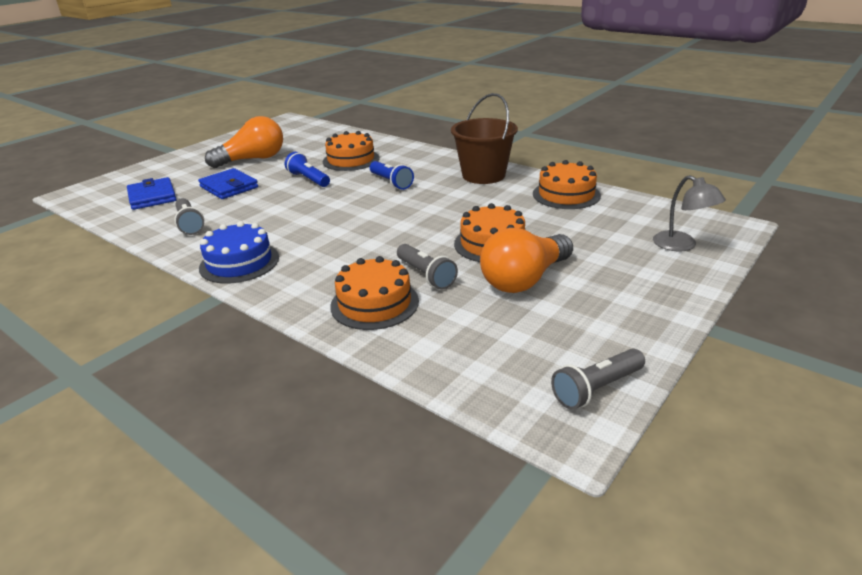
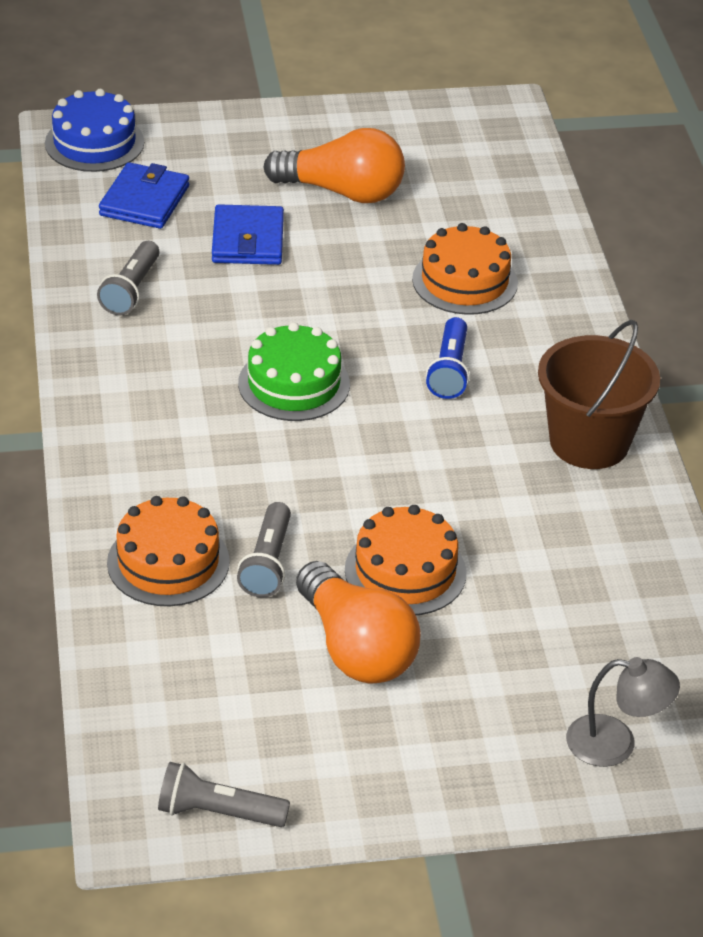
camera: 40 degrees right, 10 degrees up
blue cake [199,221,279,284] -> blue cake moved to [45,89,144,172]
blue flashlight [285,152,330,187] -> none
orange light bulb [480,228,573,293] -> orange light bulb turned 120 degrees counterclockwise [296,561,421,684]
orange cake [533,160,601,209] -> none
grey lamp [653,175,726,251] -> grey lamp turned 90 degrees counterclockwise [566,657,680,767]
none -> green cake [238,322,350,421]

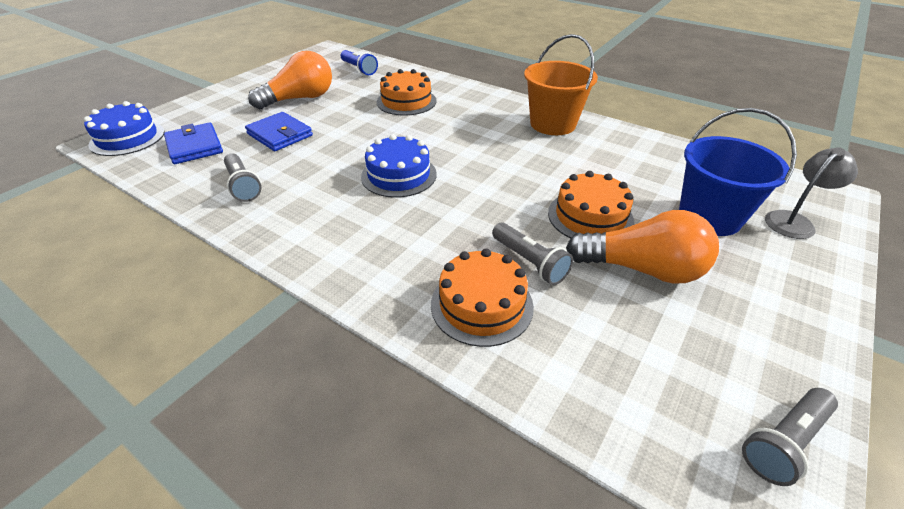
camera: 45 degrees left, 0 degrees up
green cake [238,322,350,421] -> blue cake [361,134,437,198]
blue flashlight [426,317,469,399] -> blue flashlight moved to [341,50,378,75]
brown bucket [538,320,660,469] -> orange bucket [524,34,598,135]
none -> blue bucket [679,108,797,236]

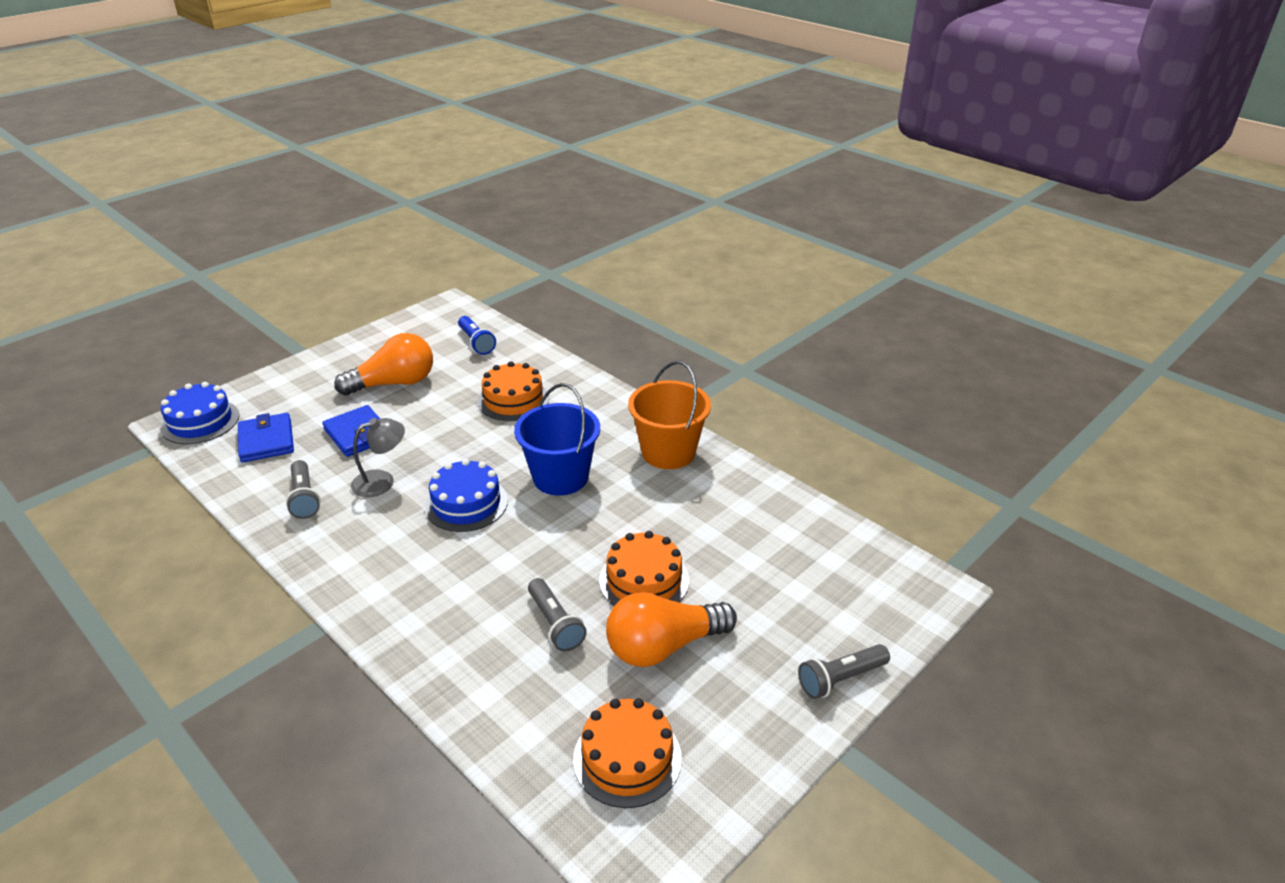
camera: 10 degrees right, 5 degrees down
orange cake [431,248,534,347] -> orange cake moved to [573,698,682,808]
orange light bulb [566,210,719,284] -> orange light bulb turned 135 degrees clockwise [606,592,737,667]
blue bucket [679,108,797,236] -> blue bucket moved to [514,383,600,496]
grey flashlight [742,388,838,486] -> grey flashlight moved to [798,644,890,699]
grey lamp [765,147,858,239] -> grey lamp moved to [351,418,405,497]

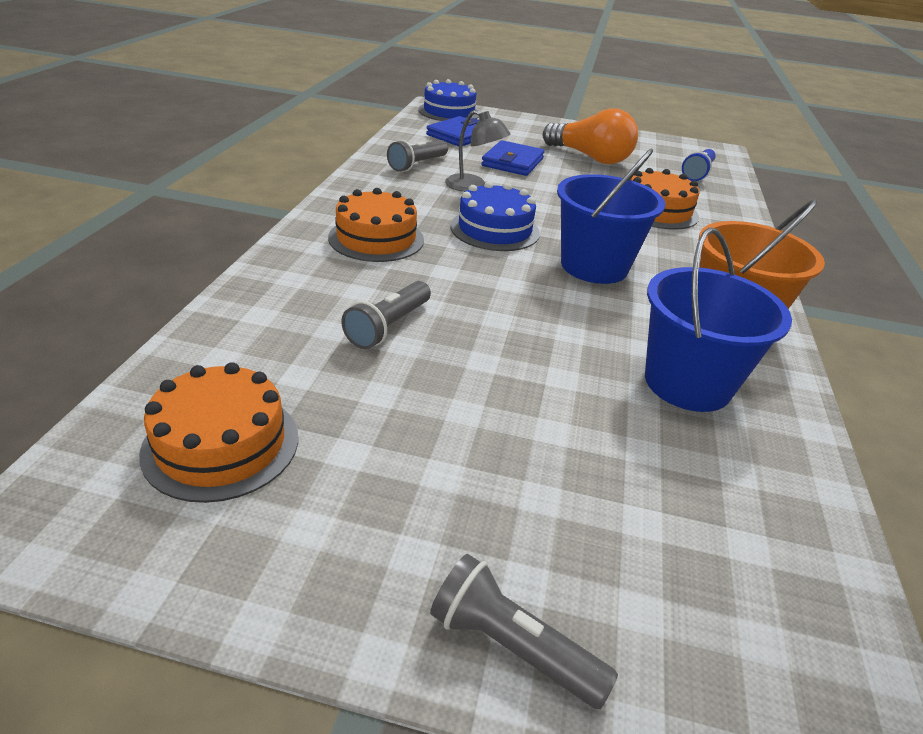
camera: 55 degrees right, 0 degrees up
orange cake [599,531,689,606] -> orange cake moved to [328,188,424,262]
orange light bulb [606,592,737,667] -> none
none -> blue bucket [645,227,792,412]

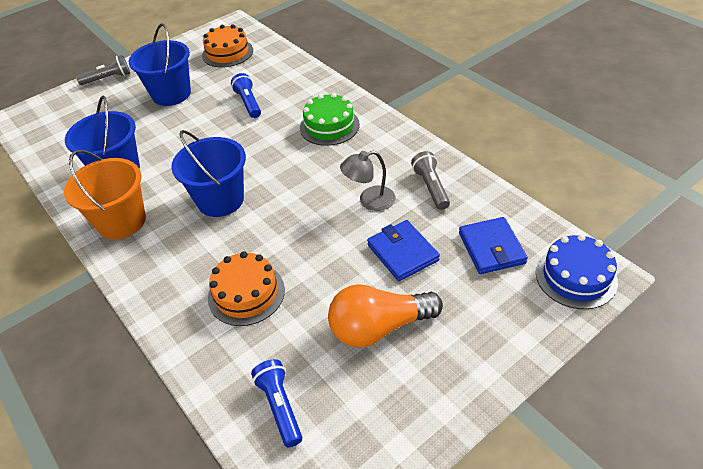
camera: 135 degrees right, 10 degrees up
orange cake [328,188,424,262] -> green cake [300,93,360,146]
grey flashlight [341,281,431,349] -> blue flashlight [231,73,261,118]
blue cake [450,182,540,251] -> none
none -> blue bucket [129,24,191,106]

